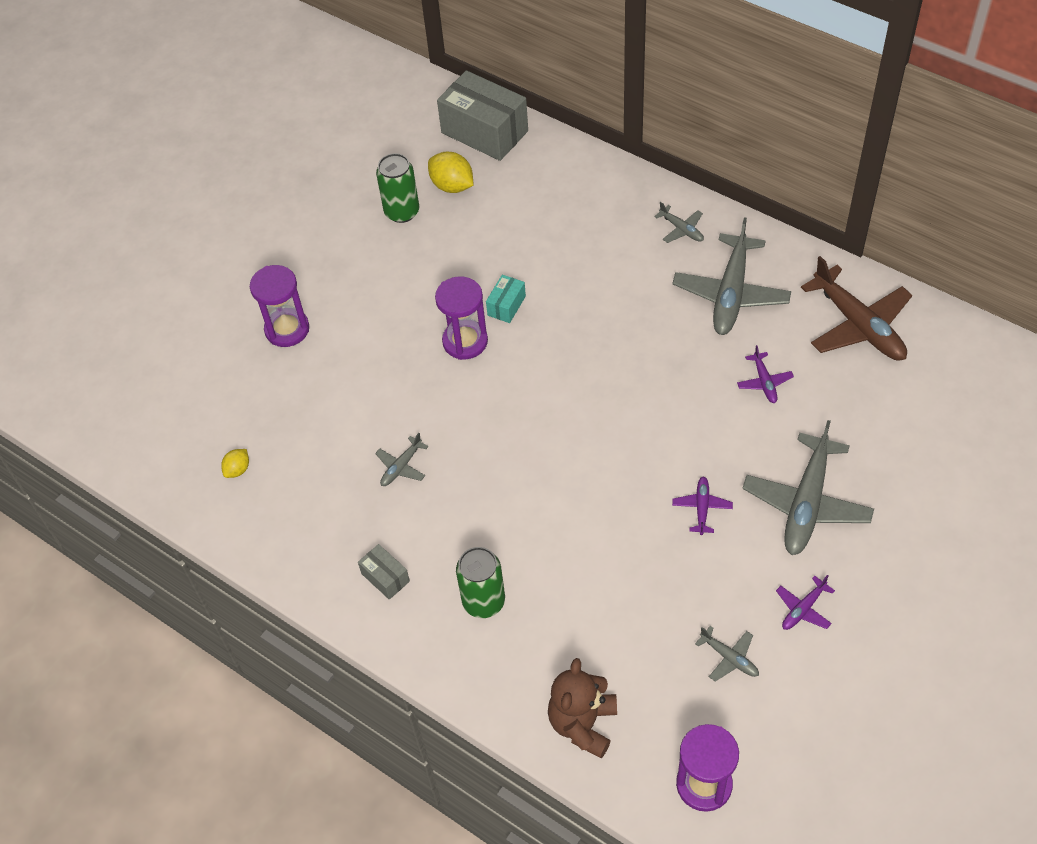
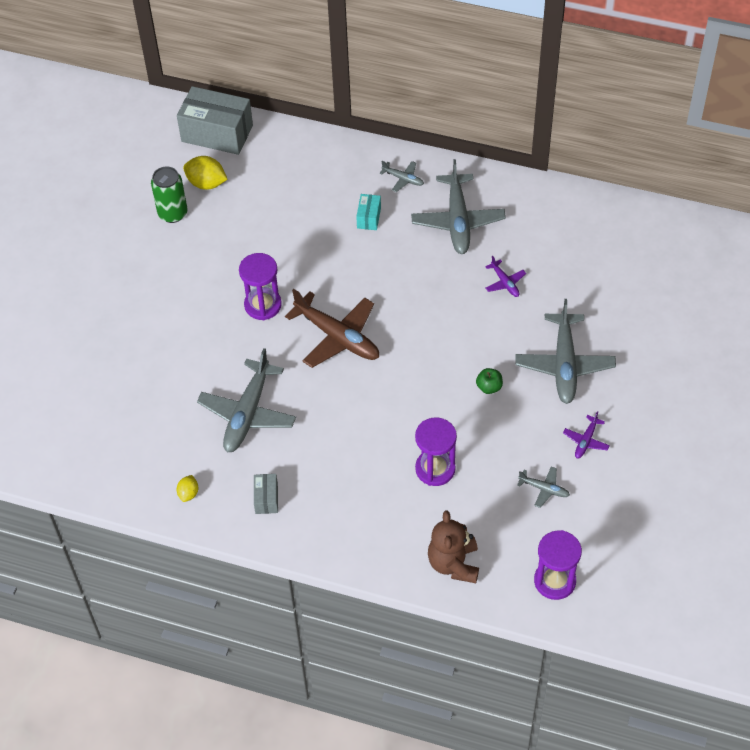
camera: 20 degrees left, 0 degrees up
yellow lemon [221,449,249,478] -> yellow lemon moved to [177,475,198,502]
purple hourglass [250,265,309,347] -> purple hourglass moved to [415,417,457,486]
grey box [358,544,410,600] -> grey box turned 60 degrees clockwise [254,474,278,514]
grey plane [375,433,428,486] -> grey plane [197,348,296,453], size x2.15
green can [456,547,505,618] -> none
turquoise box [486,275,526,323] -> turquoise box moved to [356,194,381,230]
purple plane [672,476,733,535] -> green apple [476,368,503,394]
brown plane [801,256,912,361] -> brown plane moved to [285,289,379,368]

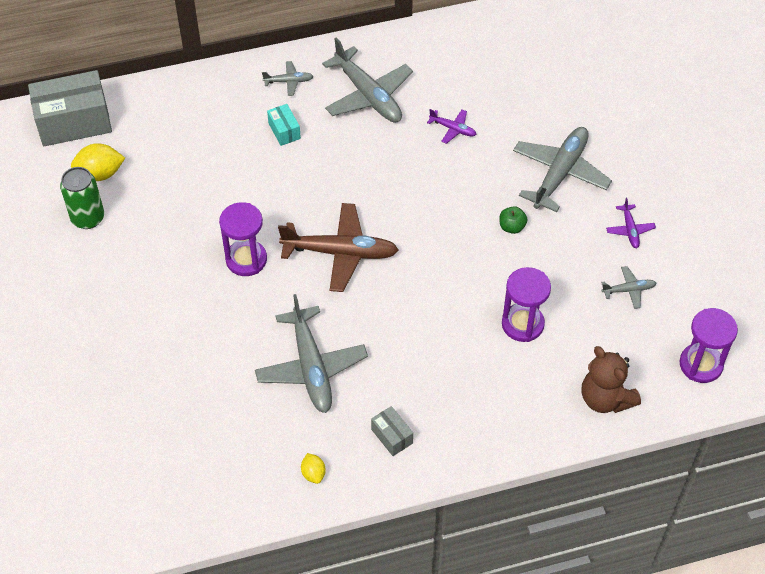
camera: 35 degrees left, 0 degrees up
grey plane [515,299,616,404] -> grey plane turned 120 degrees counterclockwise [513,127,612,212]

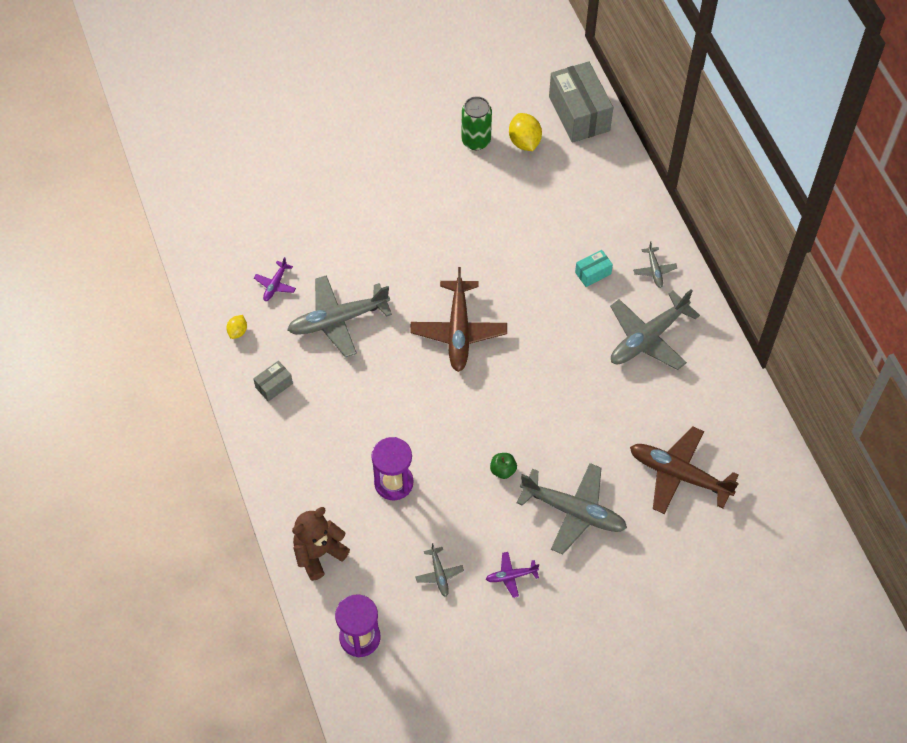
camera: 85 degrees right, 5 degrees up
purple hourglass [219,202,267,276] -> none
yellow lemon [301,453,326,484] -> yellow lemon turned 45 degrees counterclockwise [226,315,247,339]
purple plane [427,109,476,144] -> purple plane moved to [254,257,296,301]
none -> brown plane [630,427,739,514]

